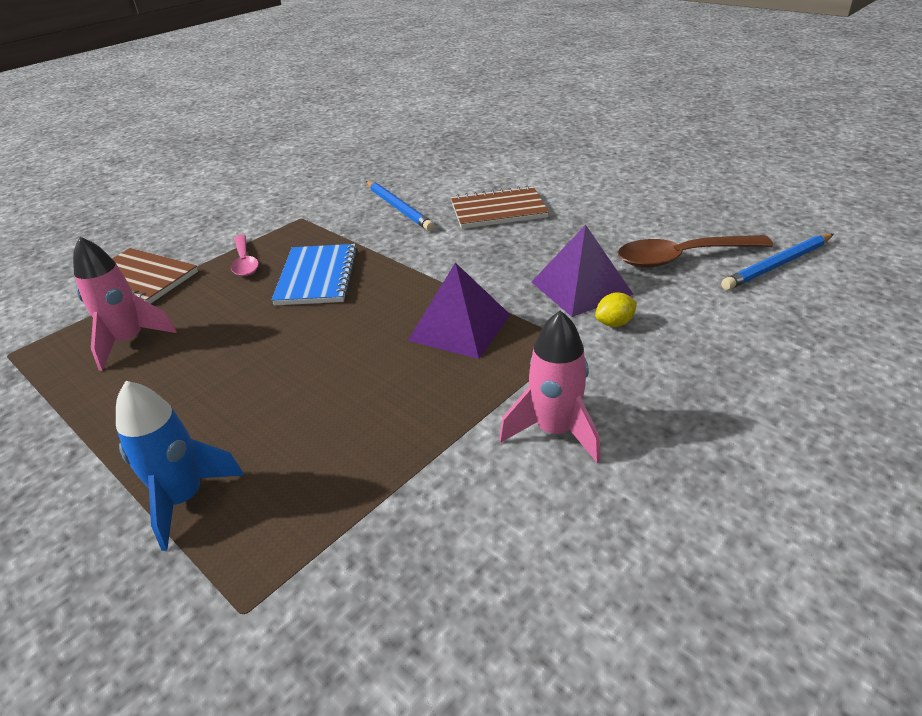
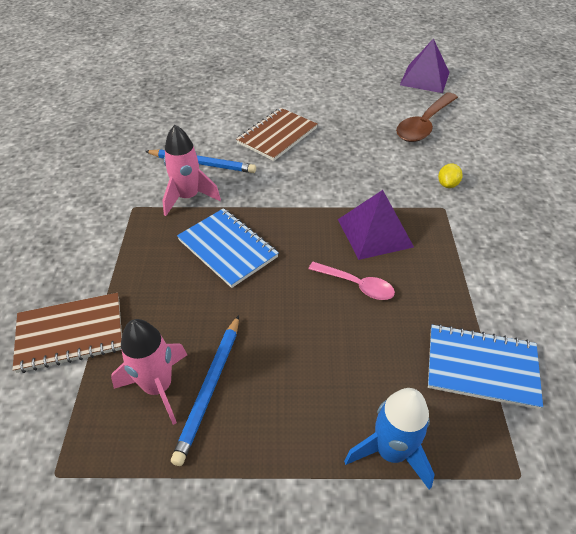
camera: 45 degrees left, 10 degrees up
pink spoon [231,235,259,276] -> pink spoon moved to [309,262,395,300]
pink rocket [499,310,601,463] -> pink rocket moved to [162,125,221,216]
purple pyramid [532,225,634,317] -> purple pyramid moved to [400,38,450,93]
blue pencil [721,234,834,290] -> blue pencil moved to [171,315,239,466]
none -> blue notebook [428,324,543,410]

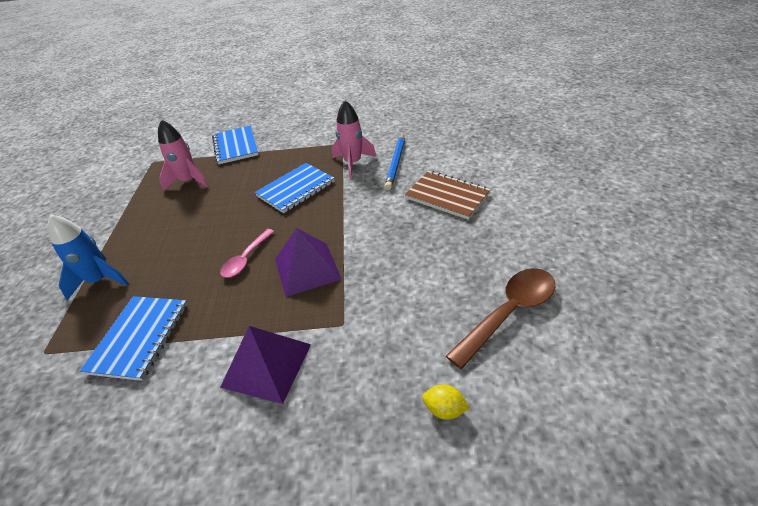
camera: 90 degrees right, 5 degrees down
brown notebook [13,293,122,373] -> blue notebook [212,126,259,164]
blue pencil [171,315,239,466] -> none
brown spoon [396,92,458,142] -> brown spoon turned 105 degrees clockwise [446,268,555,369]
purple pyramid [400,38,450,93] -> purple pyramid moved to [220,326,311,404]
yellow lemon [438,163,462,188] -> yellow lemon moved to [422,384,470,420]

